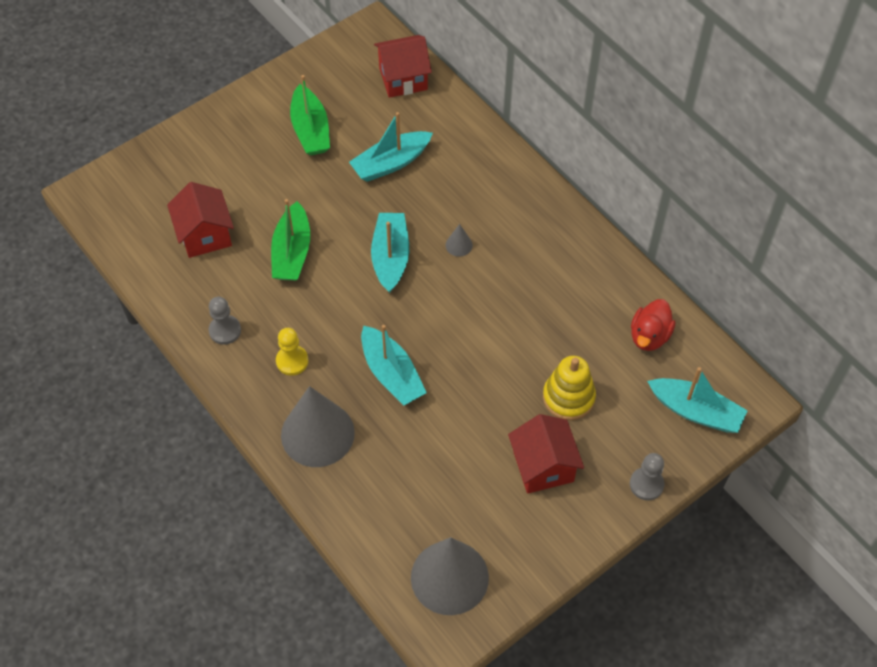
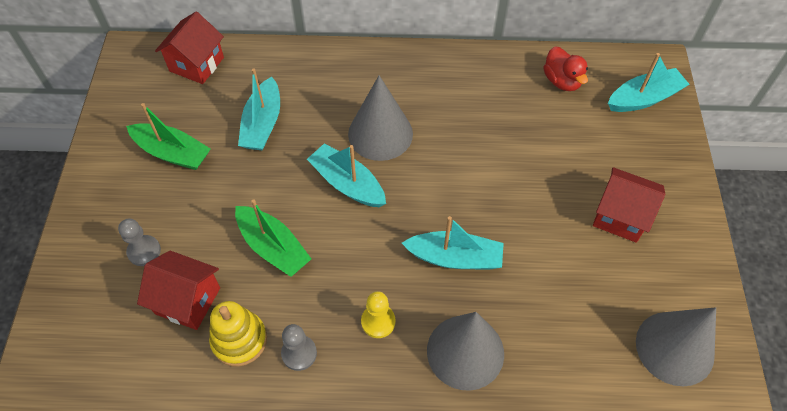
camera: 50 degrees left, 0 degrees up
grey cone [445,224,473,257] -> grey cone [348,75,413,161], size x2.48
yellow stacking toy [543,356,596,421] -> yellow stacking toy moved to [209,301,267,367]
grey pawn [630,453,665,500] -> grey pawn moved to [118,219,161,266]

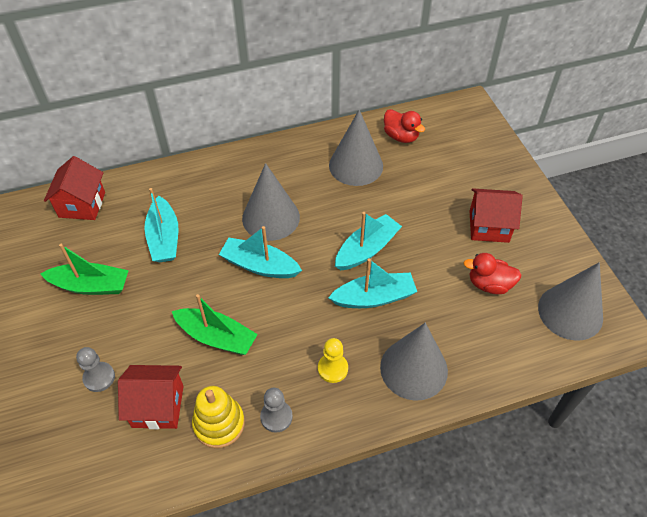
camera: 20 degrees left, 5 degrees down
turquoise boat [608,53,690,112] -> turquoise boat moved to [335,212,402,270]
none -> grey cone [329,110,383,186]
none -> red duck [464,253,522,294]

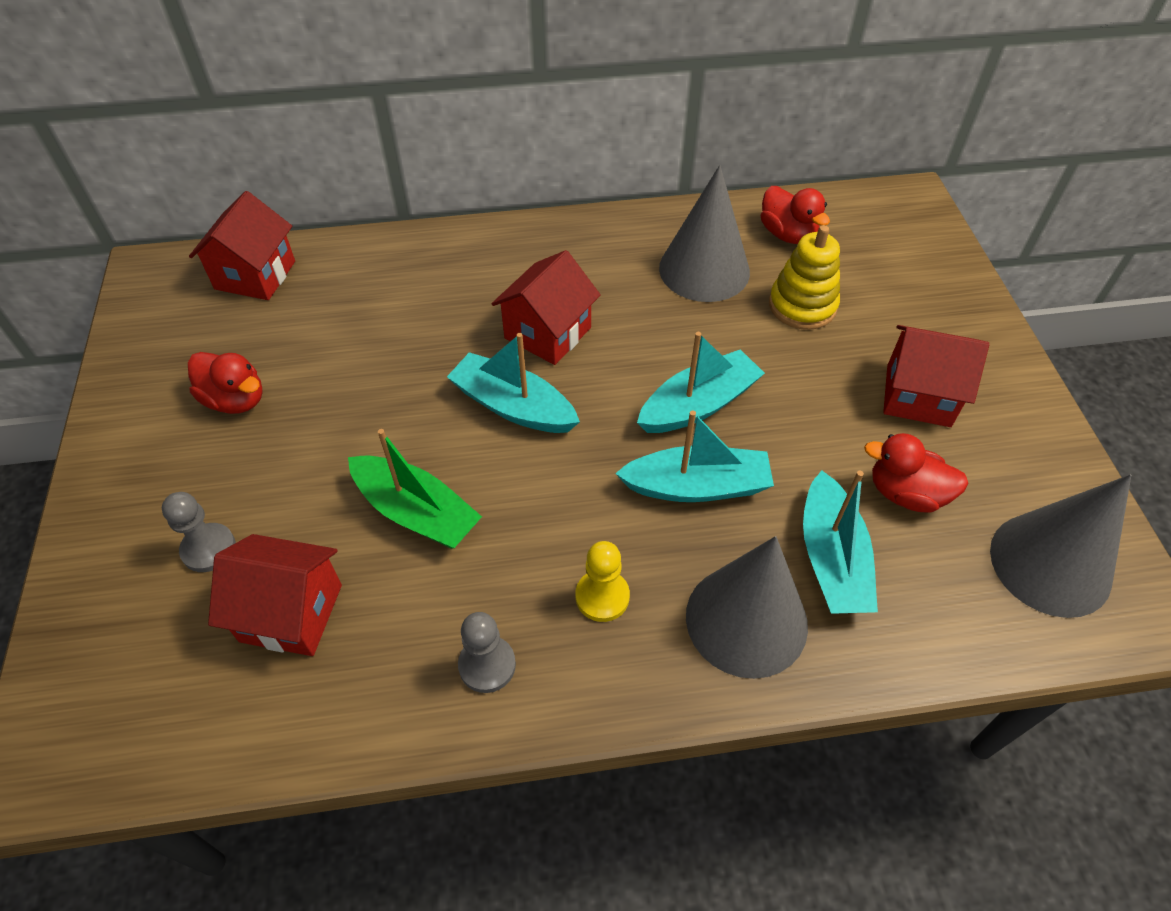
camera: 10 degrees right, 0 degrees up
green boat [40,244,129,295] -> red duck [188,352,263,414]
turquoise boat [144,188,178,262] -> turquoise boat moved to [803,470,878,614]
yellow stacking toy [192,386,245,448] -> yellow stacking toy moved to [769,225,840,330]
grey cone [242,163,300,241] -> red house [491,250,601,365]

